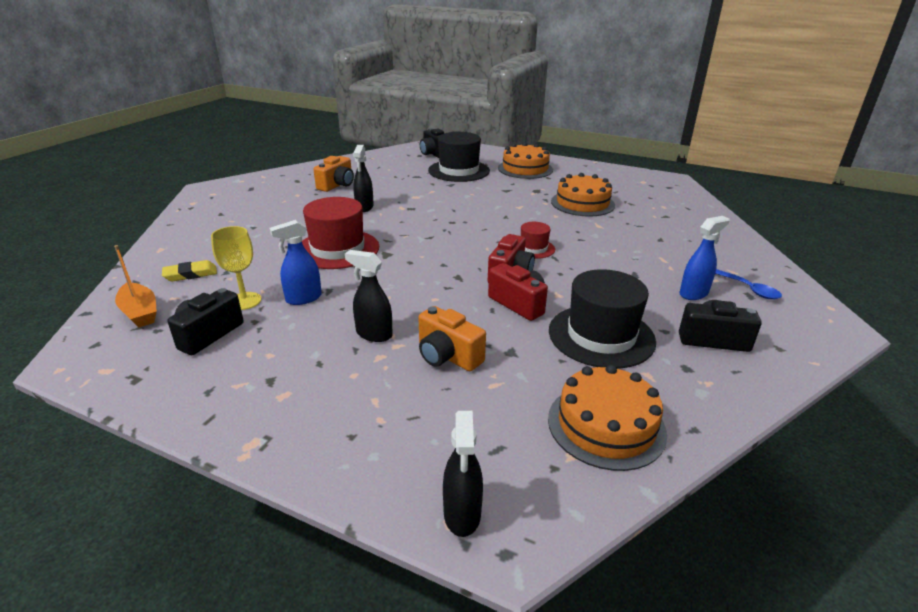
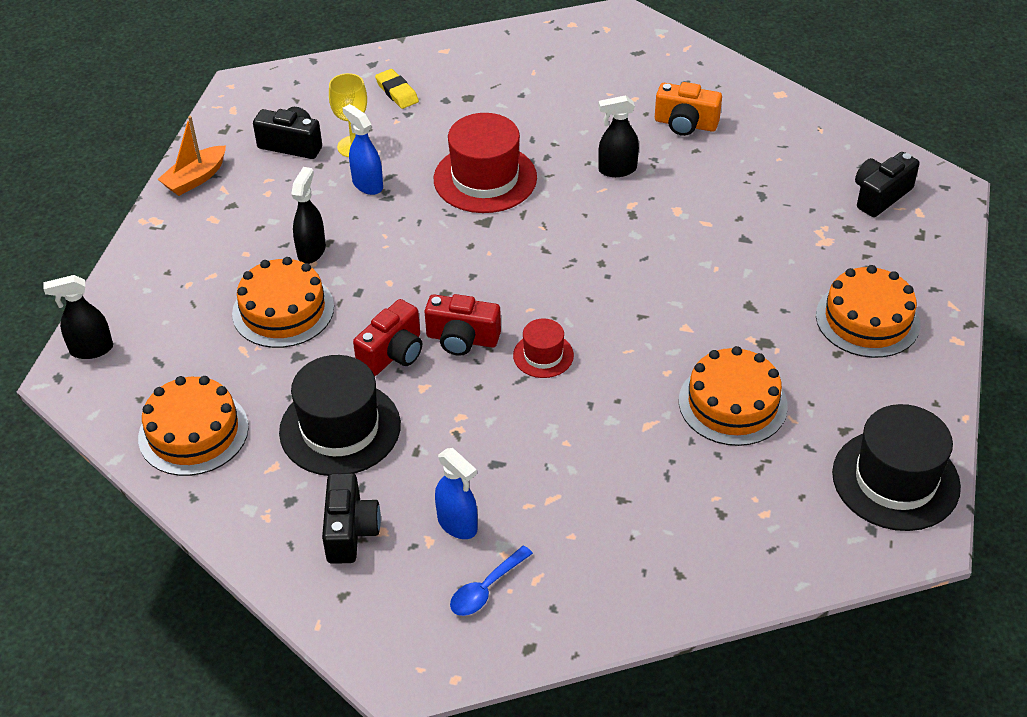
camera: 80 degrees right, 15 degrees up
orange boat [114,245,157,327] -> orange boat moved to [158,116,226,196]
orange camera [418,306,486,371] -> orange cake [232,257,334,348]
black hat [428,132,490,182] -> black hat moved to [832,404,961,531]

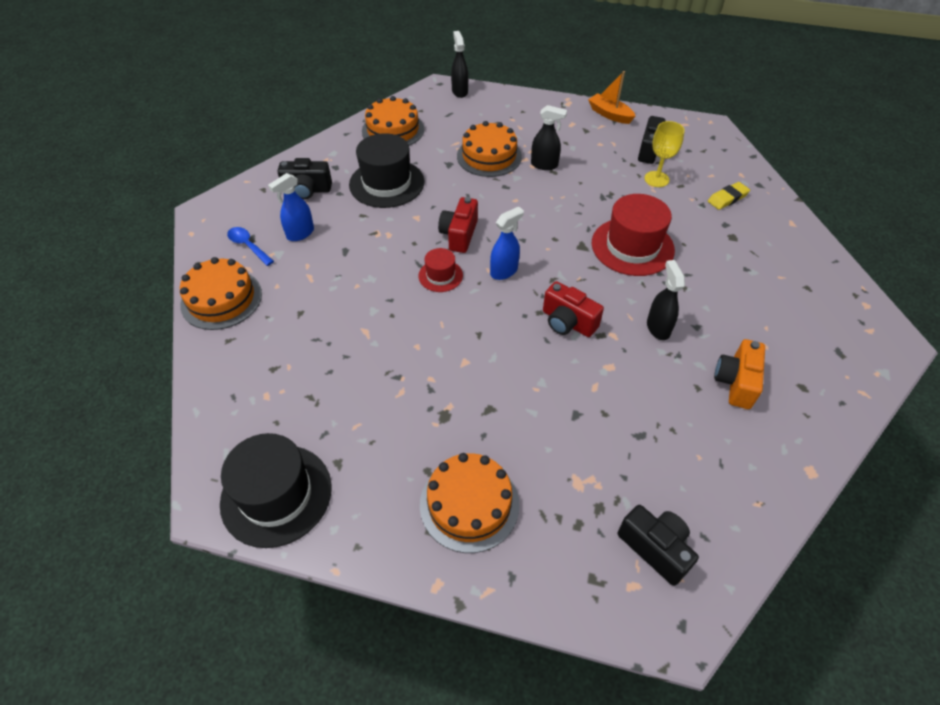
camera: 90 degrees right, 5 degrees up
blue spray bottle [342,104,383,195] -> blue spray bottle moved to [490,207,524,280]
red camera [353,299,422,376] -> red camera moved to [543,281,604,337]
orange cake [679,346,788,446] -> orange cake moved to [180,257,262,330]

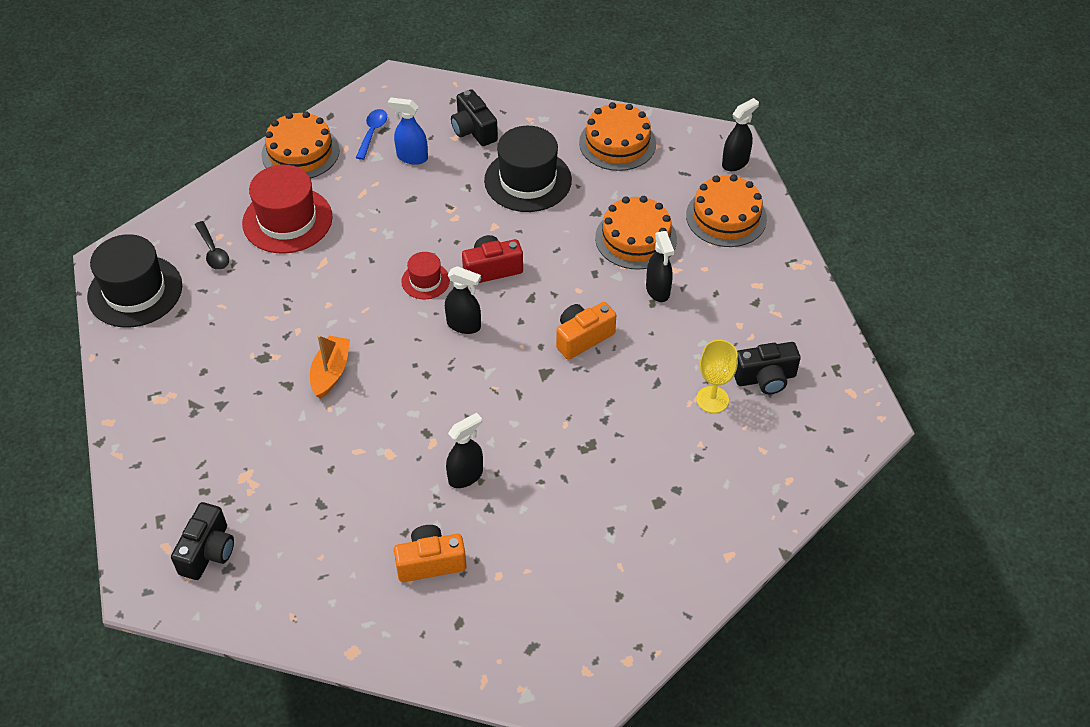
camera: 60 degrees right, 0 degrees up
orange cake [420,453,520,553] -> orange cake moved to [686,175,767,247]
blue spray bottle [490,207,524,280] -> black spray bottle [445,266,481,334]
red camera [543,281,604,337] -> none
orange boat [588,71,636,124] -> orange boat moved to [310,335,350,399]
red hat [592,194,675,276] -> red hat moved to [242,165,333,254]
yellow eraser [708,182,750,210] -> none
none -> black spoon [195,221,229,270]
none -> orange camera [556,302,616,360]

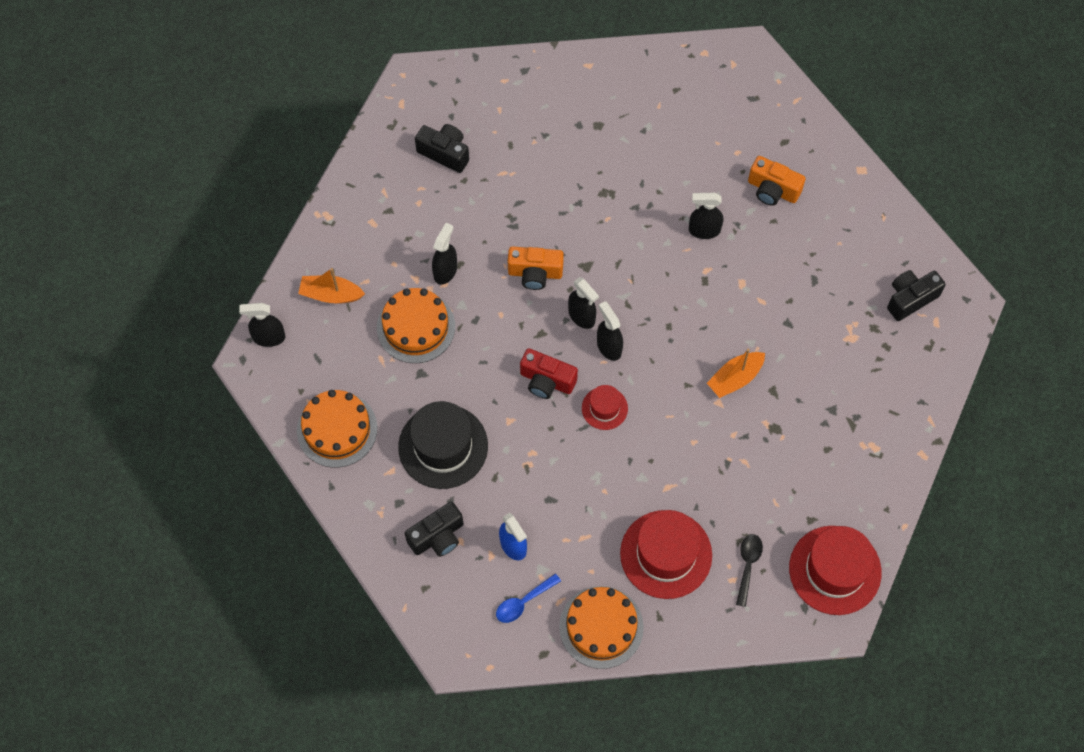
camera: 140 degrees left, 15 degrees up
black hat [87,234,182,328] -> red hat [789,526,882,615]
black camera [451,89,498,146] -> black camera turned 45 degrees clockwise [405,502,463,557]
orange cake [686,175,767,247] -> orange boat [298,268,365,304]
yellow goblet [696,340,738,413] -> none
none -> black spray bottle [568,277,599,329]

